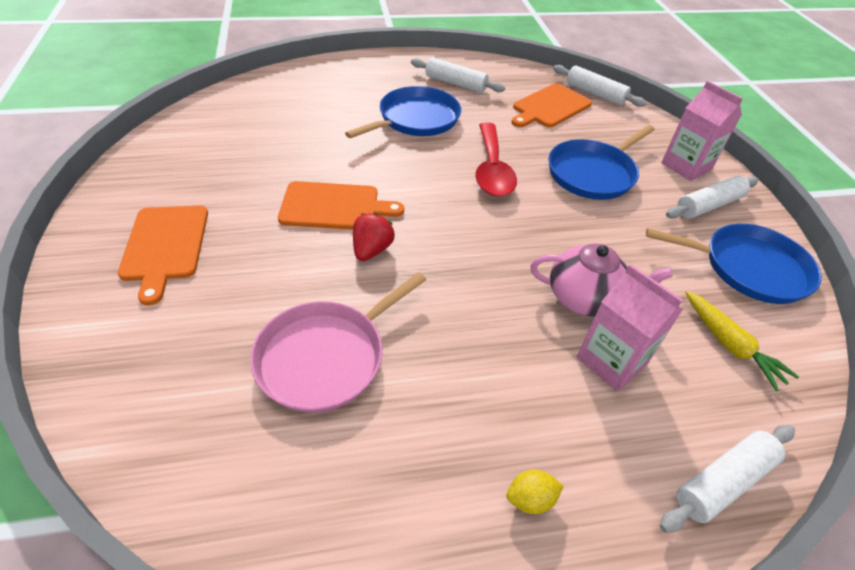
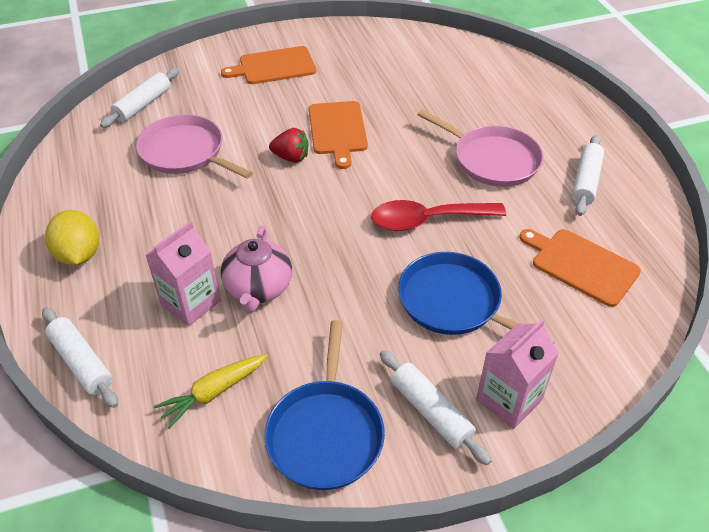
camera: 85 degrees right, 0 degrees up
blue pan [345,86,461,138] -> pink pan [418,109,544,187]
yellow lemon [506,469,564,514] -> yellow lemon [45,210,99,265], size x1.89
white rolling pin [553,65,646,107] -> white rolling pin moved to [100,68,179,128]

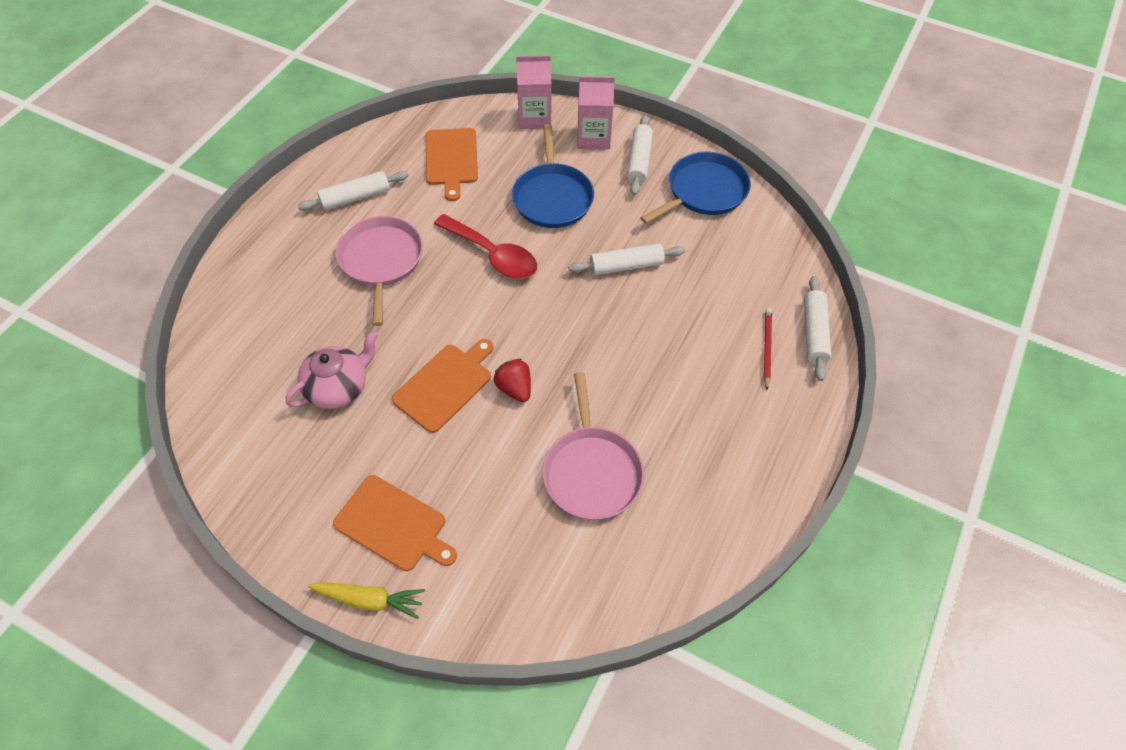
camera: 135 degrees left, 10 degrees up
yellow lemon [45,210,99,265] -> none
white rolling pin [100,68,179,128] -> white rolling pin moved to [568,243,685,275]
pink carton [145,221,221,326] -> pink carton moved to [516,55,551,129]
yellow carrot [154,354,268,429] -> yellow carrot moved to [307,582,425,619]
pink teapot [221,226,292,313] -> pink teapot moved to [286,330,378,409]
none -> red pencil [764,308,772,390]

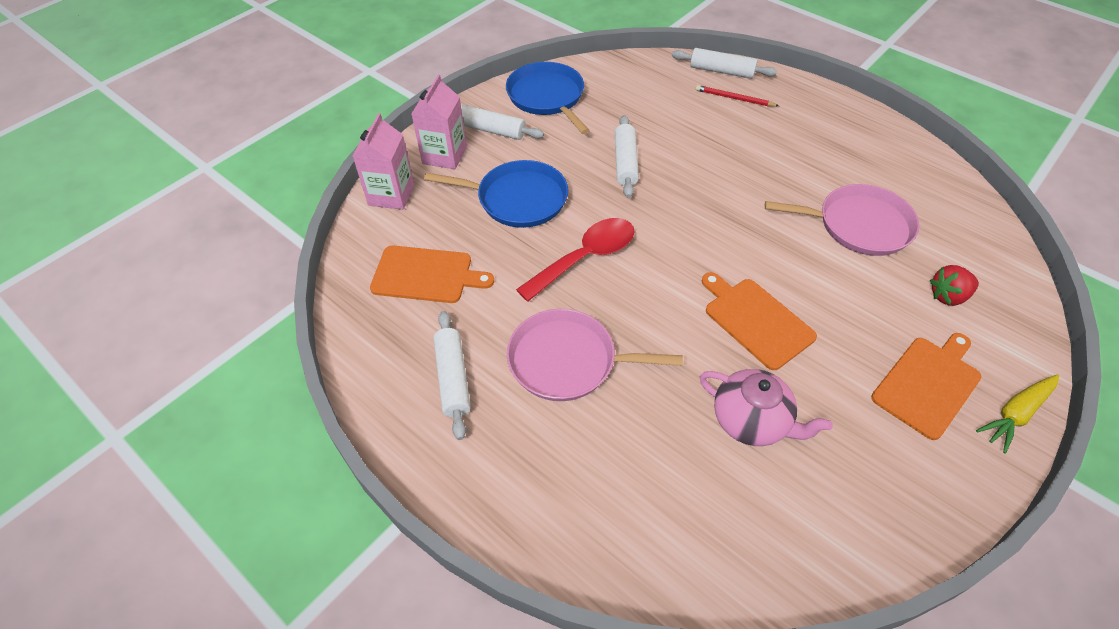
camera: 75 degrees left, 5 degrees down
pink teapot [286,330,378,409] -> pink teapot turned 150 degrees clockwise [700,369,833,446]
yellow carrot [307,582,425,619] -> yellow carrot turned 150 degrees counterclockwise [976,374,1059,453]
red strawberry [494,359,531,402] -> red strawberry moved to [930,265,979,306]

